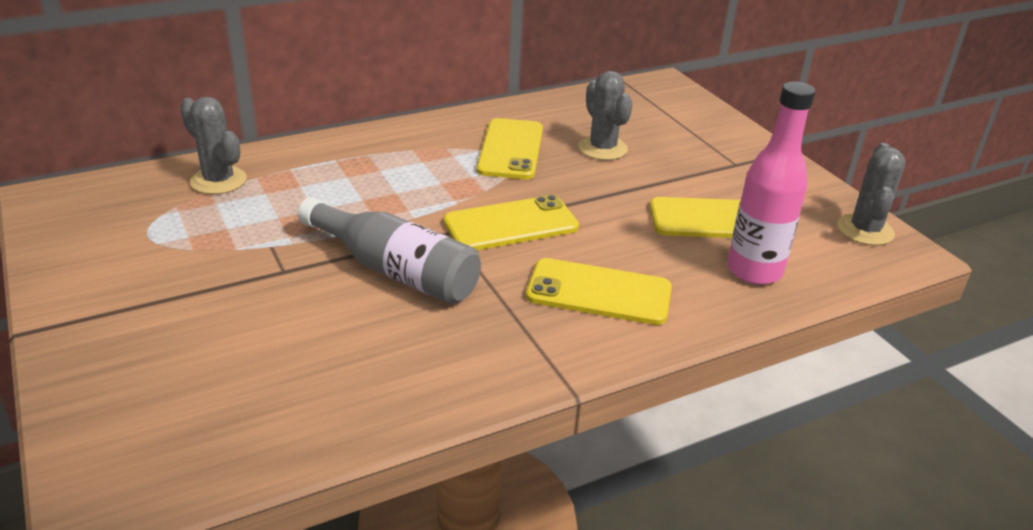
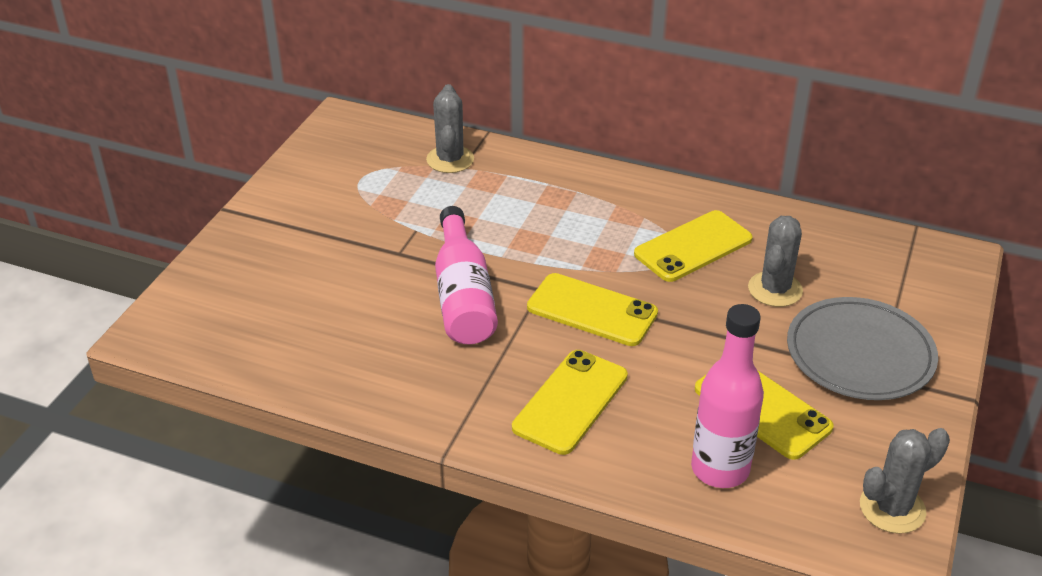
camera: 50 degrees right, 5 degrees up
grey bottle [298,197,481,304] -> pink bottle [435,206,498,344]
yellow phone [526,258,672,325] -> yellow phone turned 60 degrees clockwise [512,350,628,455]
none -> grey plate [787,297,938,400]

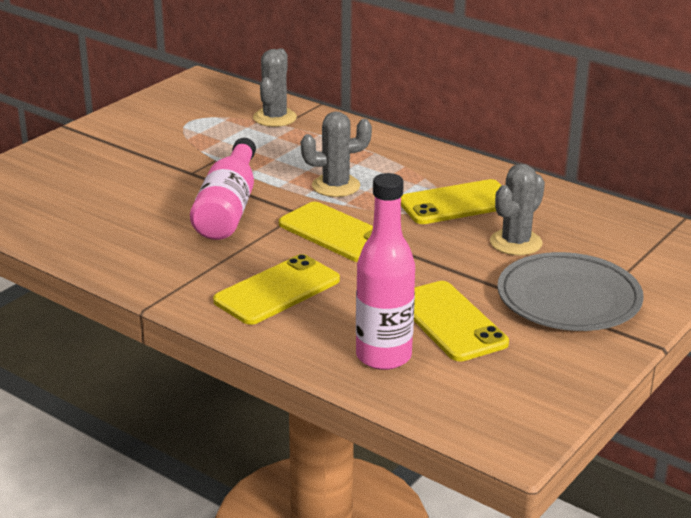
camera: 15 degrees right, 10 degrees down
grey cactus [860,428,950,534] -> grey cactus moved to [301,111,372,197]

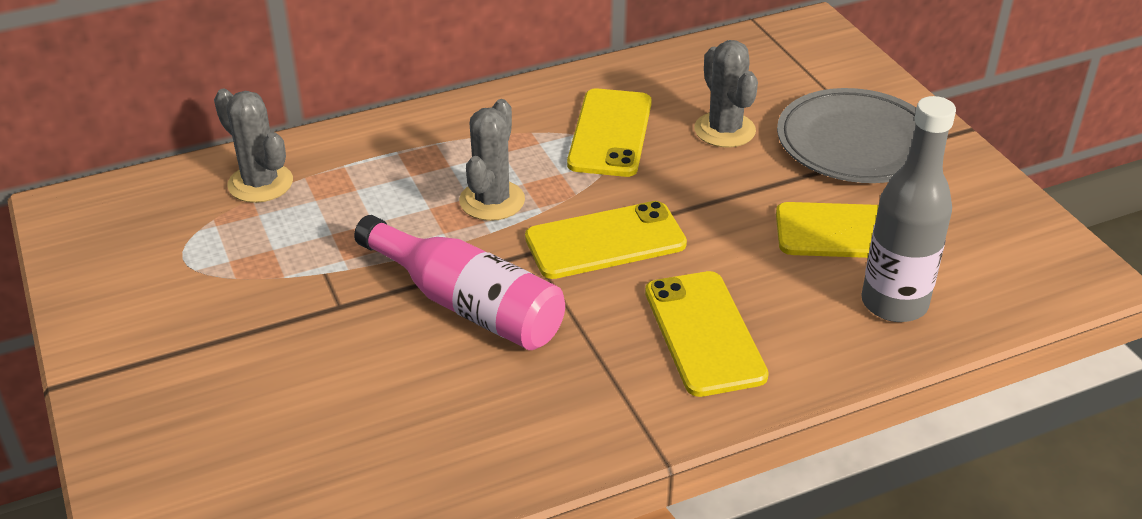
camera: 60 degrees left, 10 degrees up
pink bottle [356,173,415,370] -> grey bottle [861,96,956,322]

